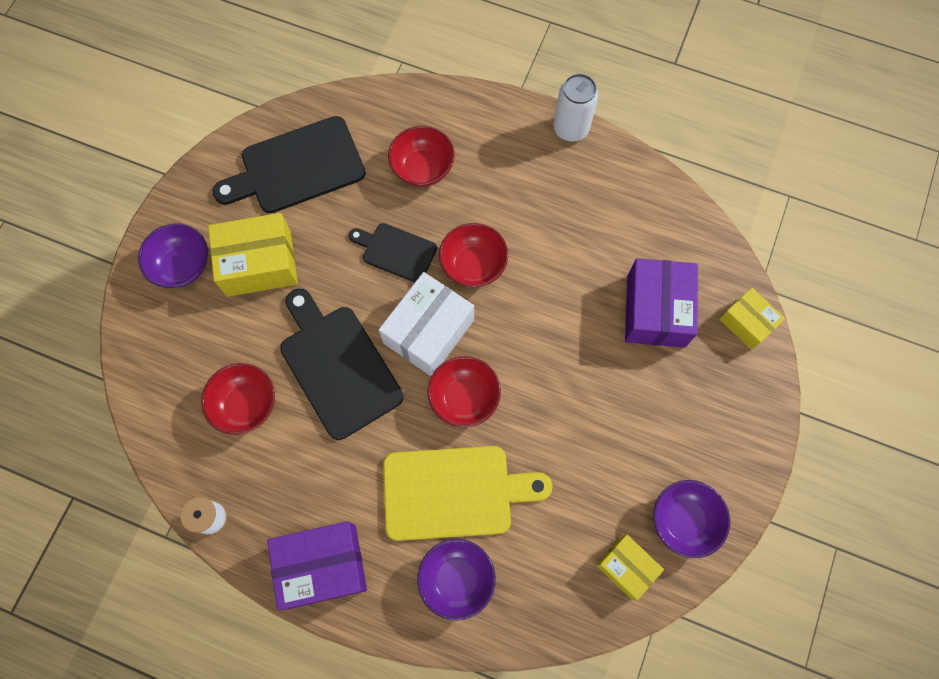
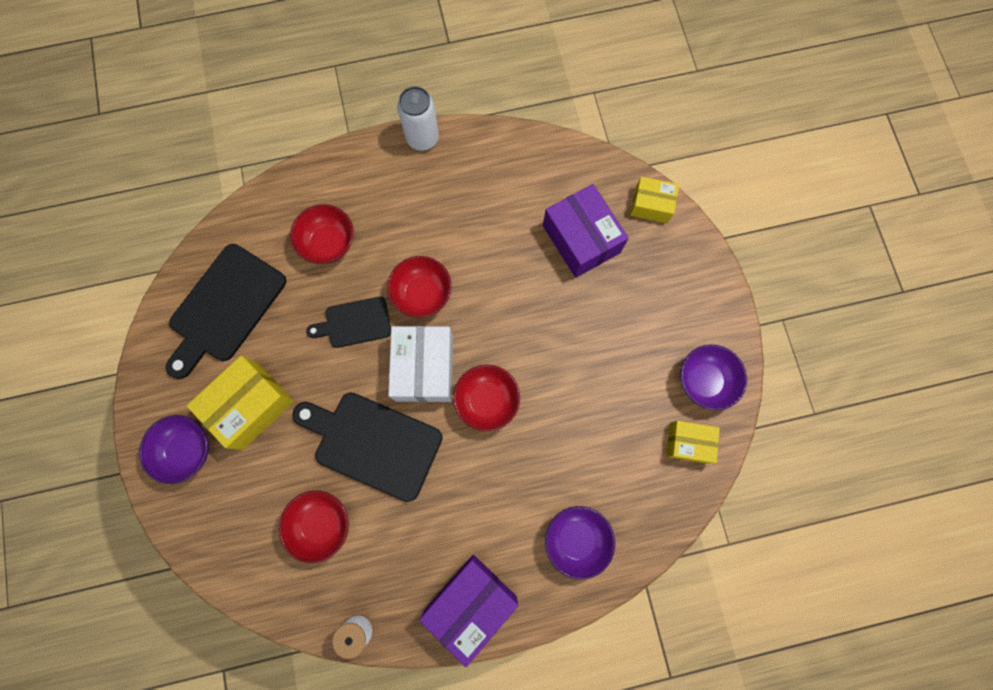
camera: 35 degrees left, 5 degrees up
yellow cutting board [383,446,553,541] -> none

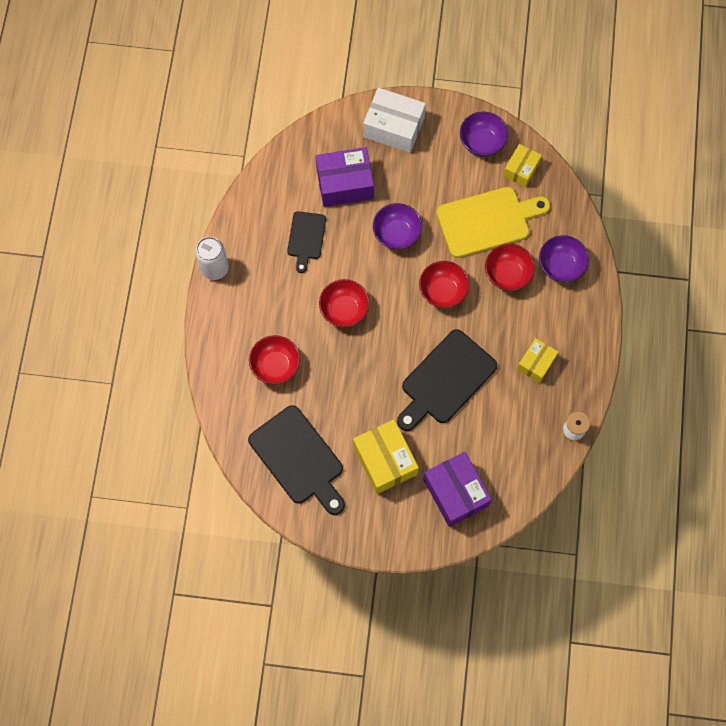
camera: 70 degrees left, 5 degrees down
purple bowl [139,415,209,484] -> purple bowl moved to [373,203,422,250]
red bowl [279,490,349,563] -> red bowl moved to [485,244,535,291]
black cutting board [306,297,391,348] -> black cutting board moved to [287,211,326,273]
white box [388,326,453,402] -> white box moved to [363,88,426,153]
purple box [419,555,518,667] -> purple box moved to [423,452,492,527]
yellow box [630,177,679,223] -> yellow box moved to [517,338,558,383]
none -> yellow cutting board [437,187,550,258]

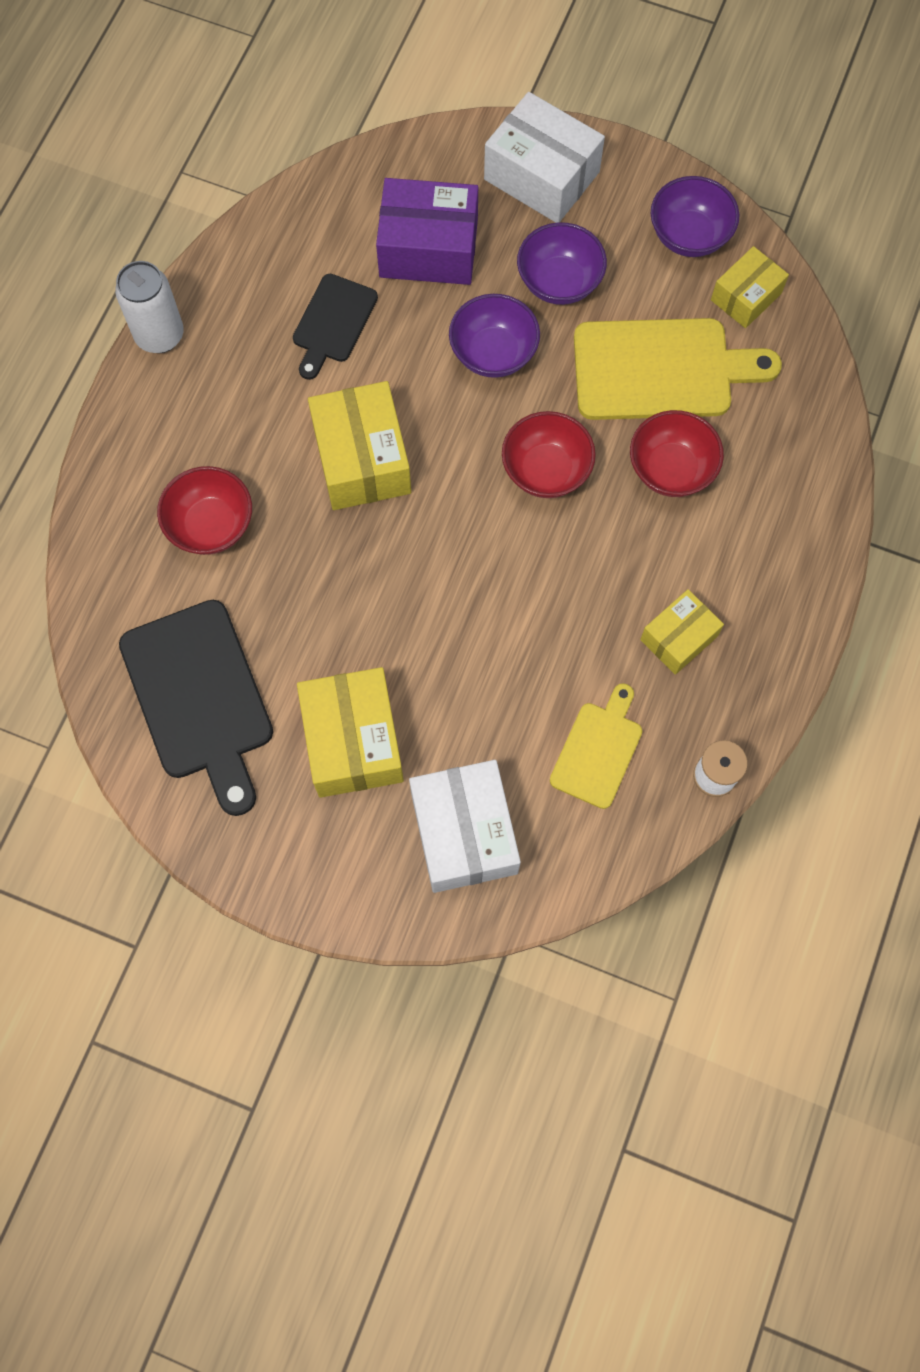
camera: 15 degrees right, 0 degrees up
red bowl [319,279,370,327] -> yellow box [308,381,411,510]
black cutting board [397,329,497,431] -> none
purple box [423,452,492,527] -> white box [409,760,521,893]
purple bowl [539,235,589,282] -> purple bowl moved to [517,222,607,305]
none -> yellow cutting board [550,683,642,809]

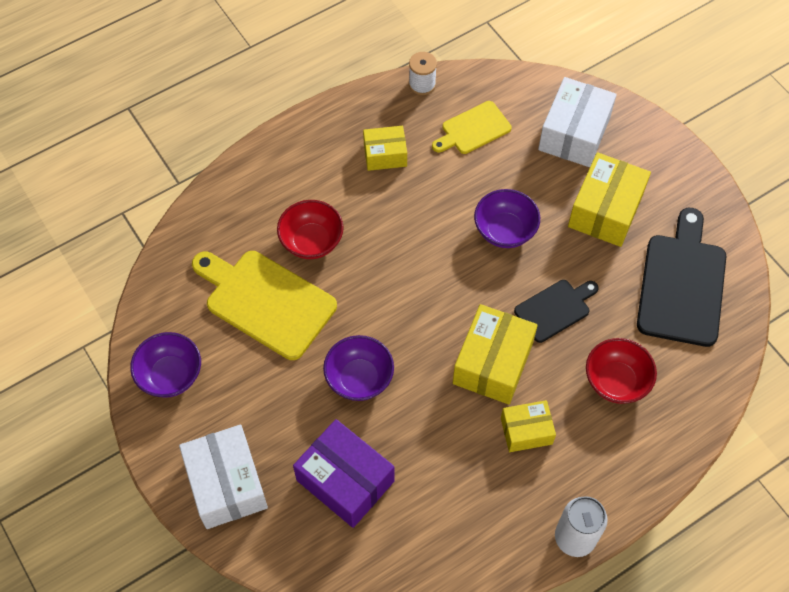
camera: 145 degrees left, 10 degrees down
black cutting board [293,274,378,380] -> black cutting board moved to [514,280,599,343]
red bowl [502,411,596,498] -> none
purple bowl [517,222,607,305] -> purple bowl moved to [474,189,540,248]
yellow box [711,246,789,328] -> yellow box moved to [501,400,556,452]

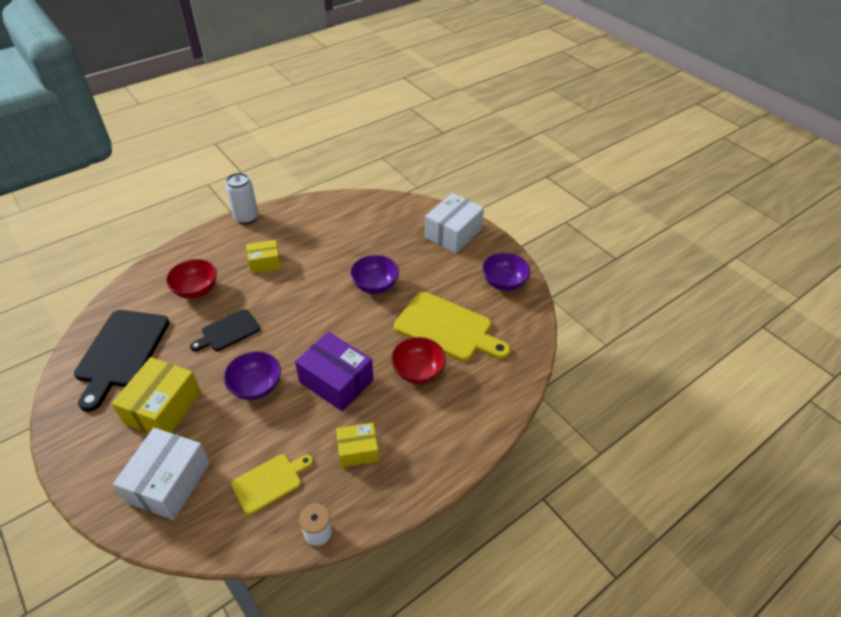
camera: 175 degrees right, 15 degrees down
white box [179,424,268,529] -> white box turned 60 degrees clockwise [425,193,484,253]
purple box [293,419,394,528] -> purple box moved to [295,332,373,411]
yellow box [453,304,538,405] -> none

